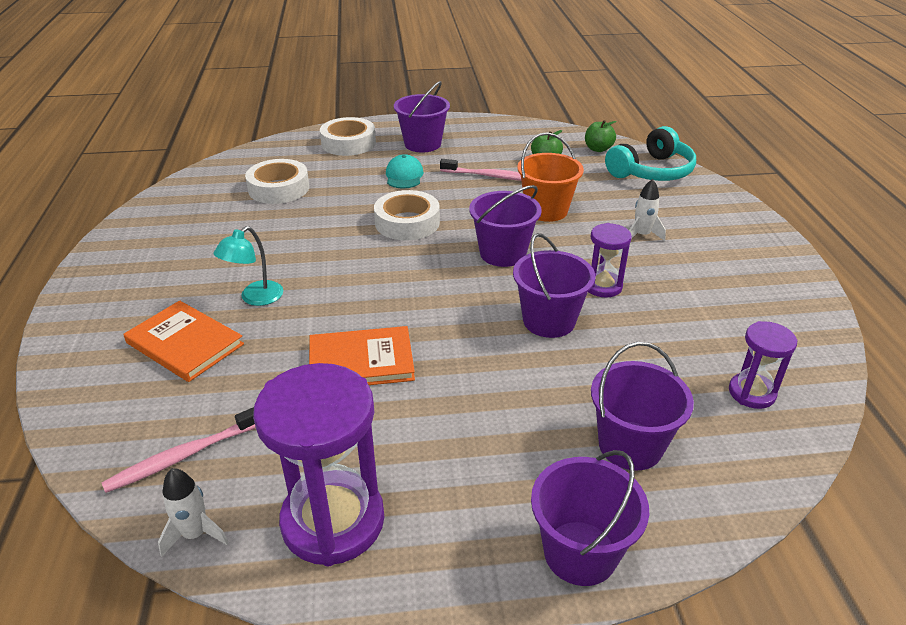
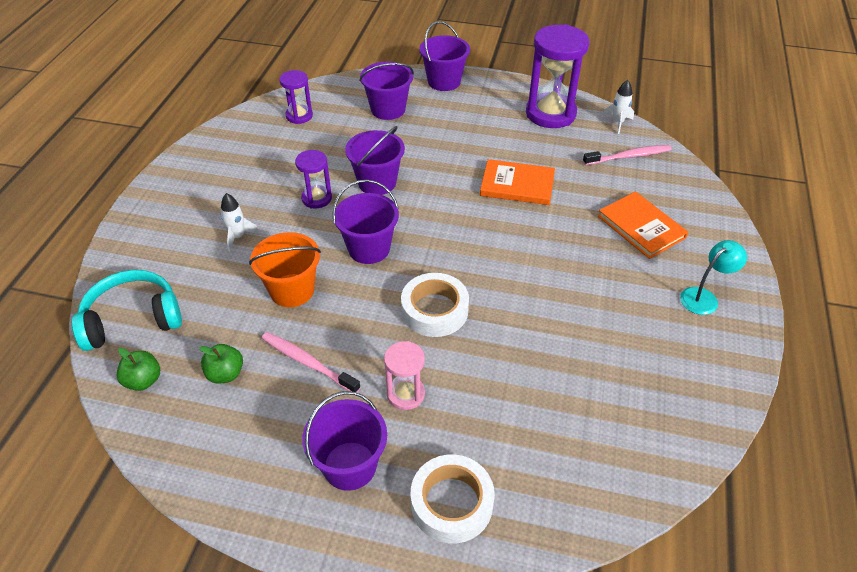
camera: 160 degrees left, 10 degrees up
turquoise lamp [213,226,283,306] -> turquoise lamp moved to [680,240,747,315]
white tape [245,159,309,204] -> none
turquoise cap [386,154,424,189] -> pink hourglass [384,341,425,410]

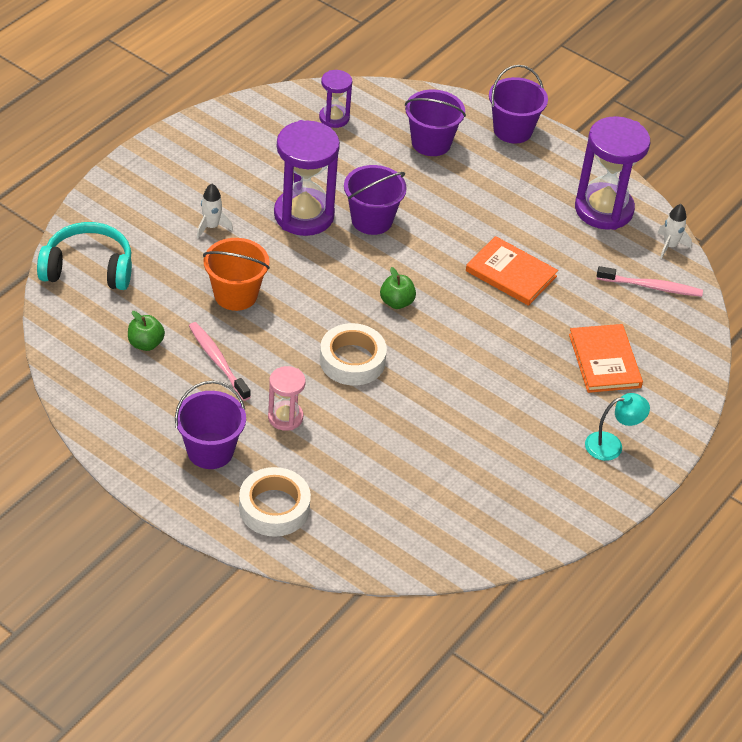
camera: 20 degrees right, 0 degrees up
green apple [116,348,160,391] -> green apple moved to [380,267,416,309]
purple hourglass [295,150,332,208] -> purple hourglass [274,120,340,236], size x1.89
purple bucket [332,180,399,264] -> none

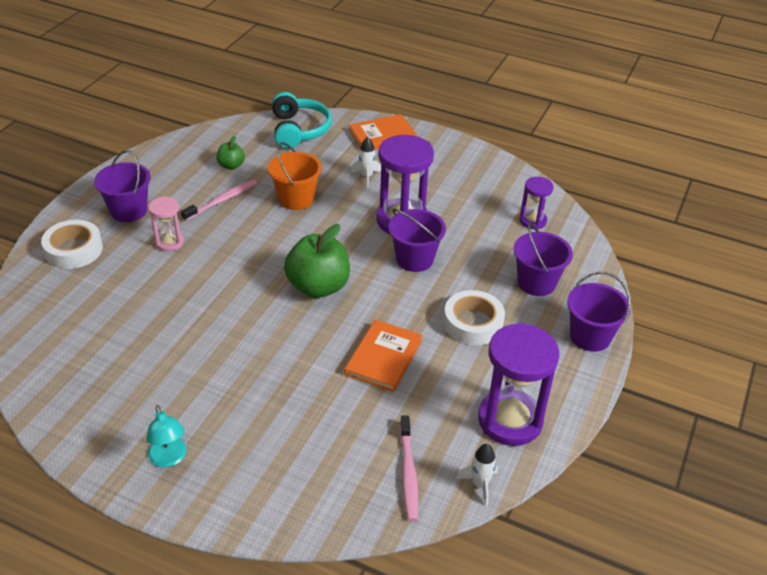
camera: 80 degrees right, 5 degrees down
white tape [320,323,387,385] -> white tape moved to [443,290,505,345]
green apple [380,267,416,309] -> green apple [284,224,350,298], size x2.00
orange book [569,324,643,393] -> orange book moved to [349,114,417,150]

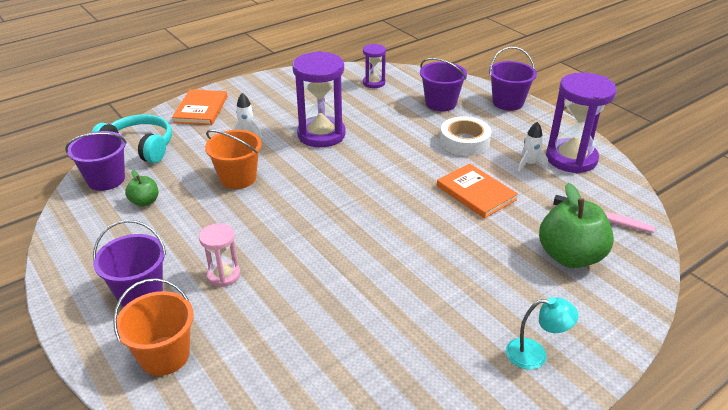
camera: 60 degrees left, 5 degrees down
white tape [41,220,103,269] -> orange bucket [113,278,194,376]
pink toothbrush [181,180,257,221] -> none
green apple [284,224,350,298] -> green apple moved to [539,183,614,268]
purple bucket [388,209,446,272] -> purple bucket moved to [65,131,127,191]
white rocket [457,444,498,506] -> white rocket moved to [518,122,548,172]

